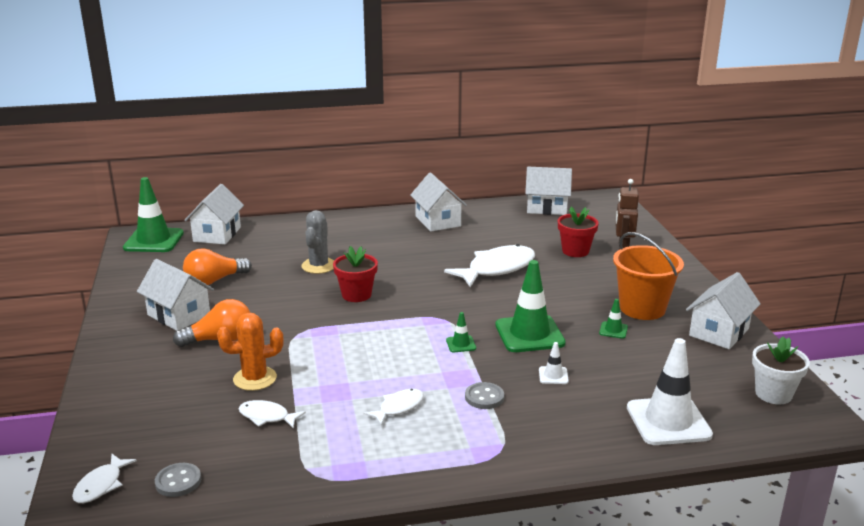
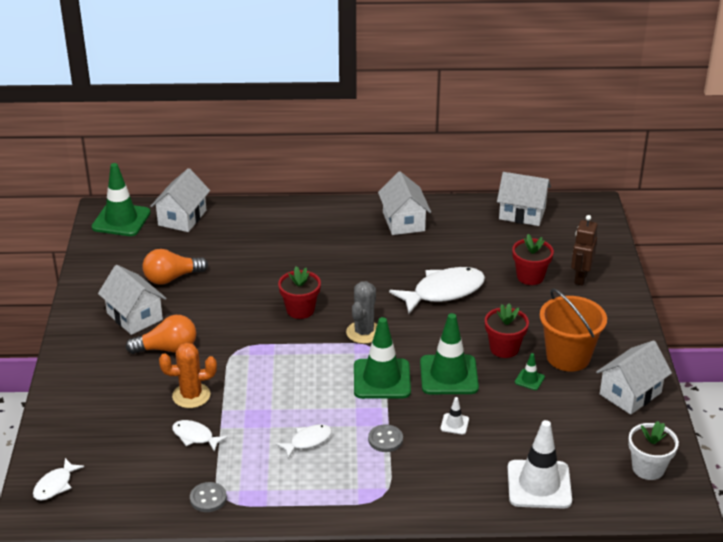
camera: 10 degrees right, 10 degrees up
grey button [155,463,201,497] -> grey button moved to [190,482,227,512]
grey cactus [301,210,334,274] -> grey cactus moved to [346,281,377,344]
green traffic cone [446,312,476,352] -> green traffic cone [354,317,411,399], size x2.28
none -> red flower pot [485,303,529,358]

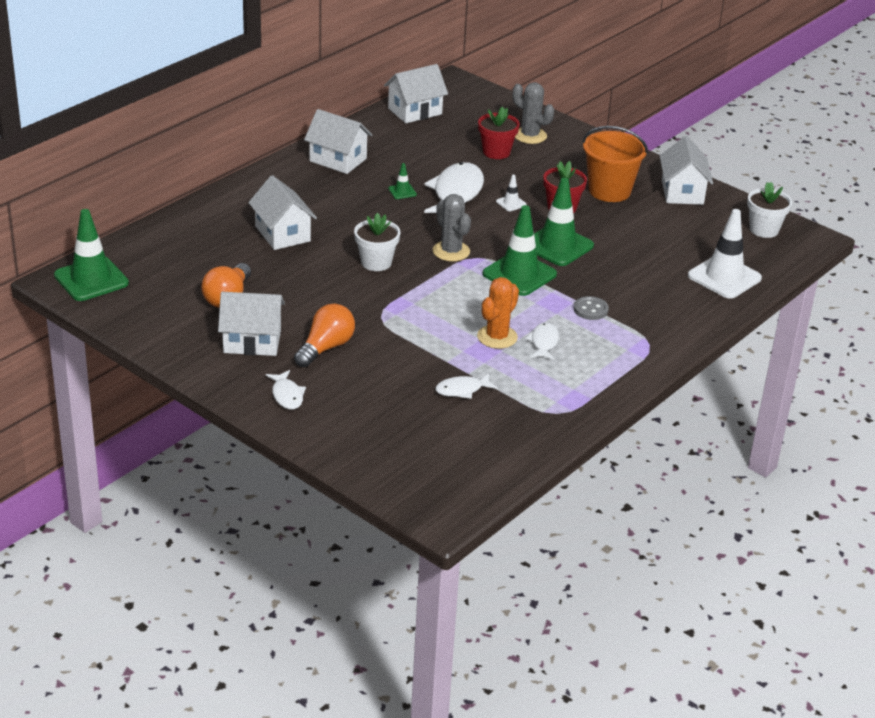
camera: 50 degrees left, 0 degrees up
white fish [33,458,84,501] -> white fish moved to [266,370,306,409]
white house [150,168,210,232] -> white house moved to [248,175,317,250]
orange cactus [159,343,217,408] -> orange cactus moved to [477,277,519,349]
grey button [190,482,227,512] -> none
red flower pot [278,266,321,319] -> white flower pot [354,213,400,271]
white traffic cone [441,397,469,435] -> white traffic cone moved to [496,175,527,211]
green traffic cone [515,353,545,390] -> green traffic cone moved to [388,163,417,199]
brown robot [571,215,598,286] -> grey cactus [513,82,554,144]

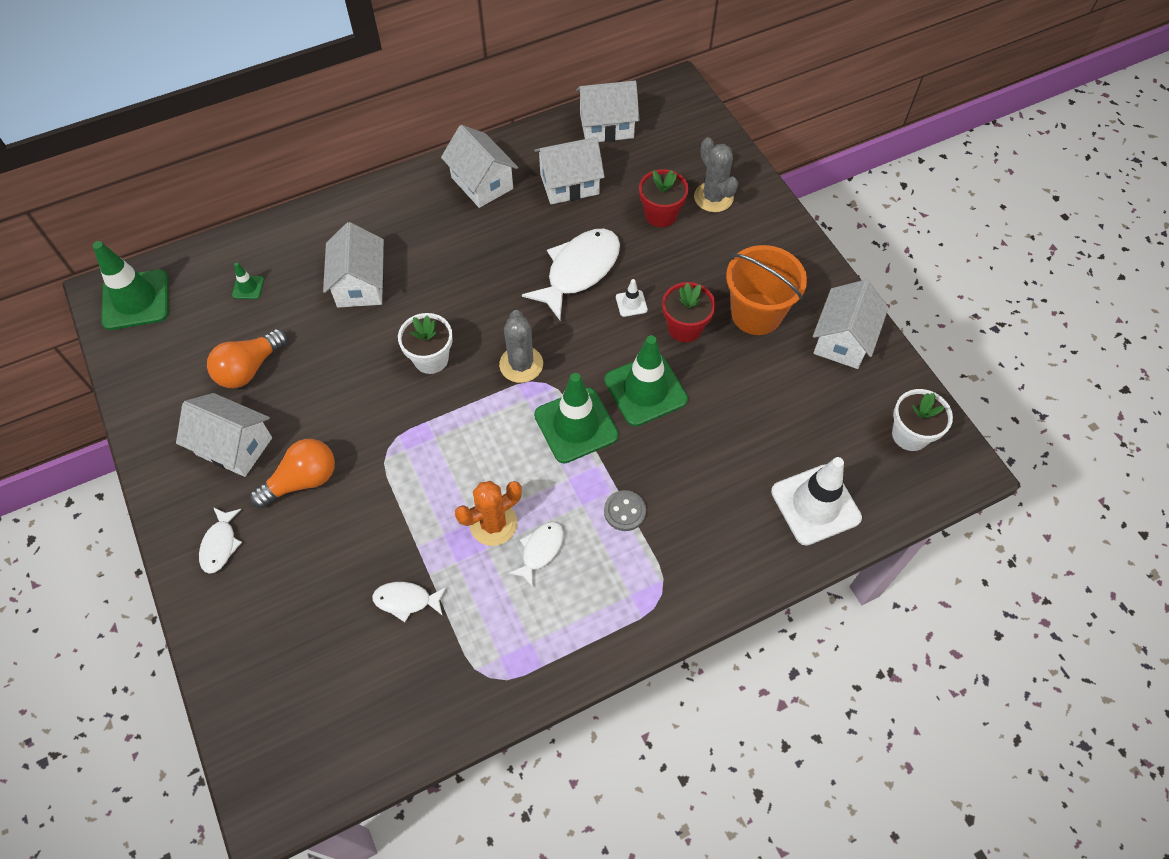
camera: 25 degrees right, 25 degrees up
green traffic cone [388,163,417,199] -> green traffic cone moved to [232,263,264,299]
none -> white house [535,137,605,204]

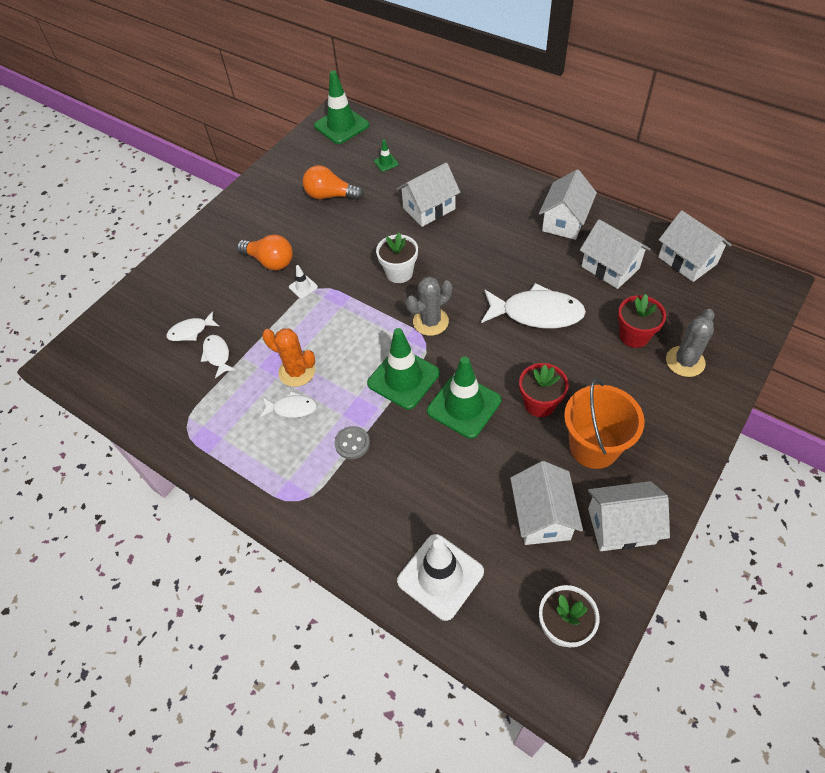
camera: 65 degrees right, 5 degrees down
white house [176,393,272,477] -> white house moved to [510,461,583,545]
white fish [199,507,242,574] -> white fish moved to [166,311,219,341]
white traffic cone [616,279,648,317] -> white traffic cone moved to [289,265,318,299]

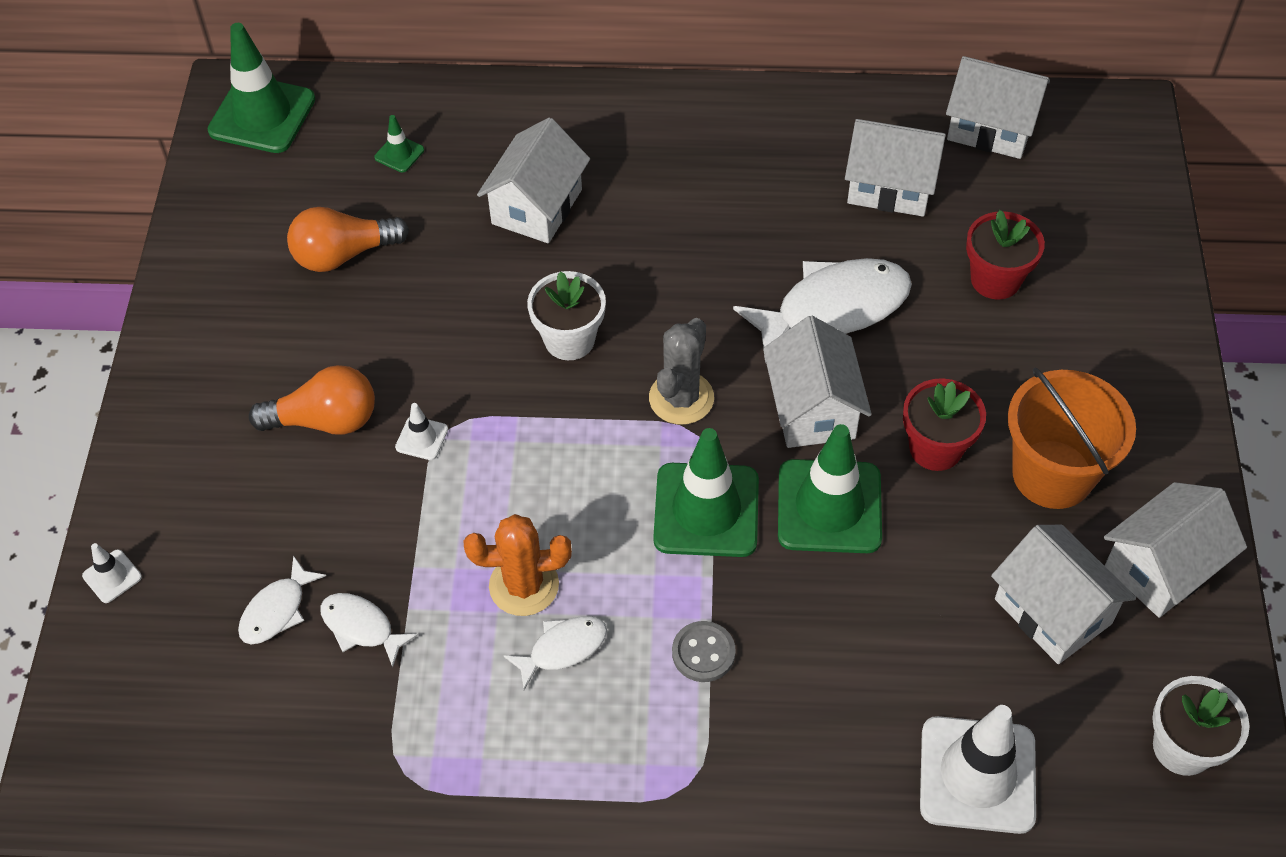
camera: 35 degrees left, 0 degrees up
white house [539,170,597,240] -> white house moved to [763,316,872,448]
grey cactus [666,309,715,377] -> none
none -> white traffic cone [82,543,142,603]

